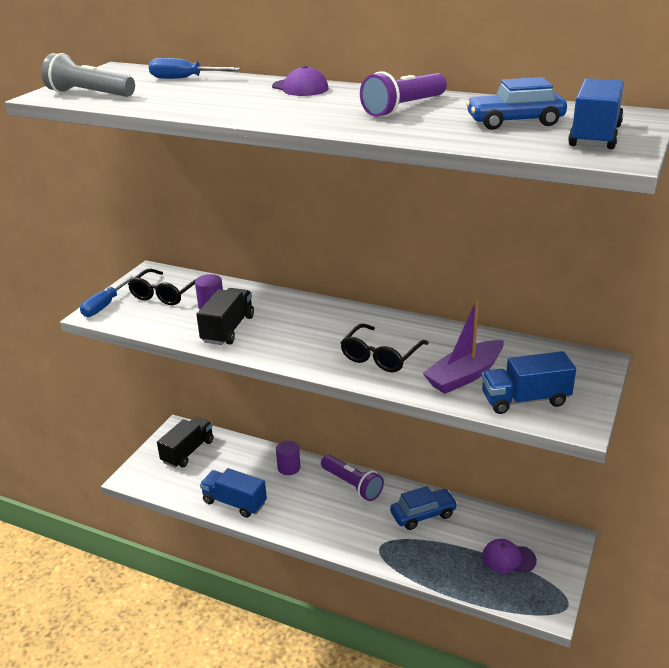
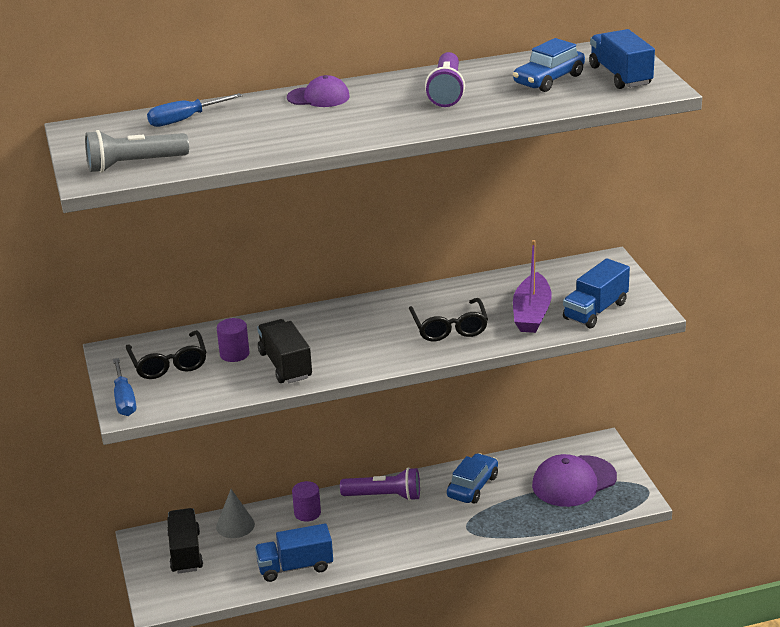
camera: 40 degrees left, 0 degrees up
purple cap [482,539,537,573] -> purple cap [532,454,617,507], size x1.69
none -> grey cone [216,489,255,538]

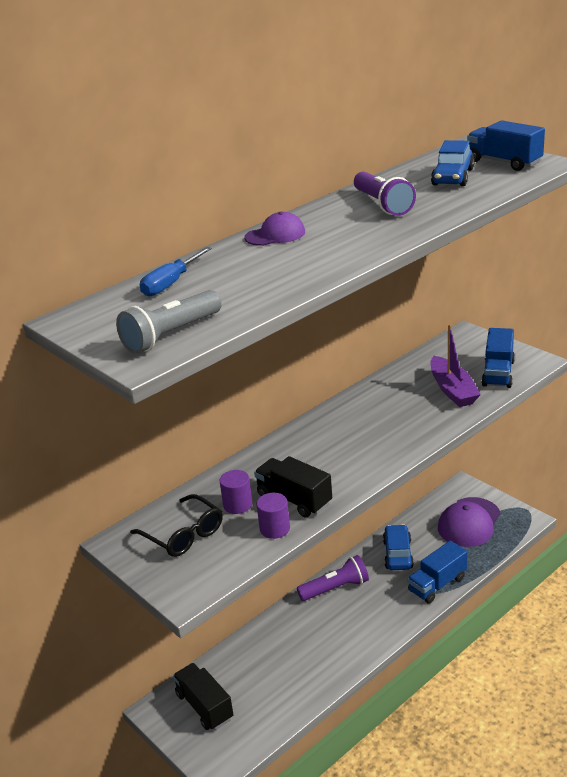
camera: 25 degrees left, 0 degrees up
blue screwdriver [113,358,136,416] -> none
grey cone [216,489,255,538] -> none
blue truck [255,523,333,582] -> blue truck moved to [407,541,468,603]
purple cylinder [292,481,321,522] -> purple cylinder moved to [257,493,290,539]
black glasses [409,298,488,341] -> none

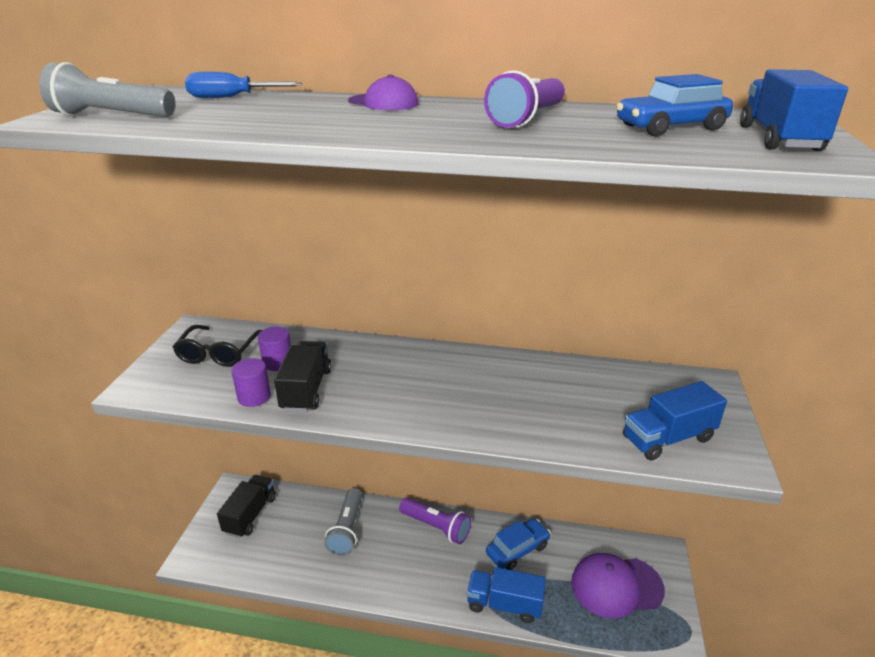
camera: 50 degrees right, 0 degrees up
purple boat [431,325,481,407] -> none
none -> grey flashlight [324,488,362,556]

